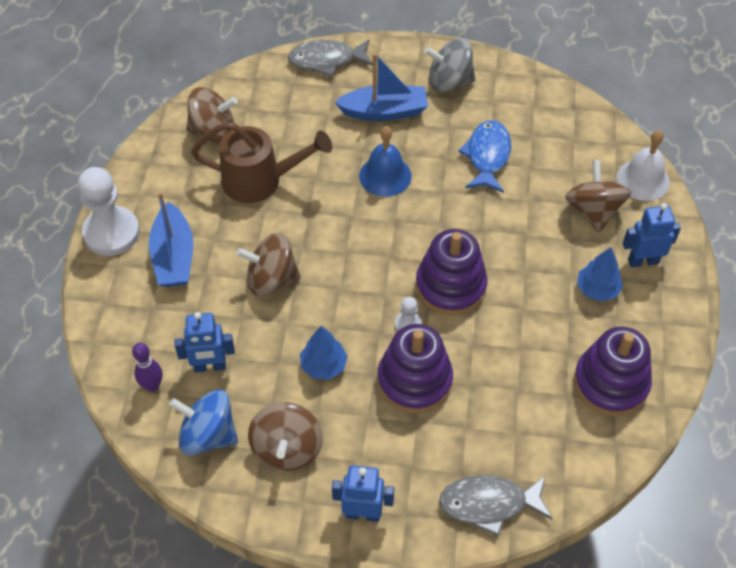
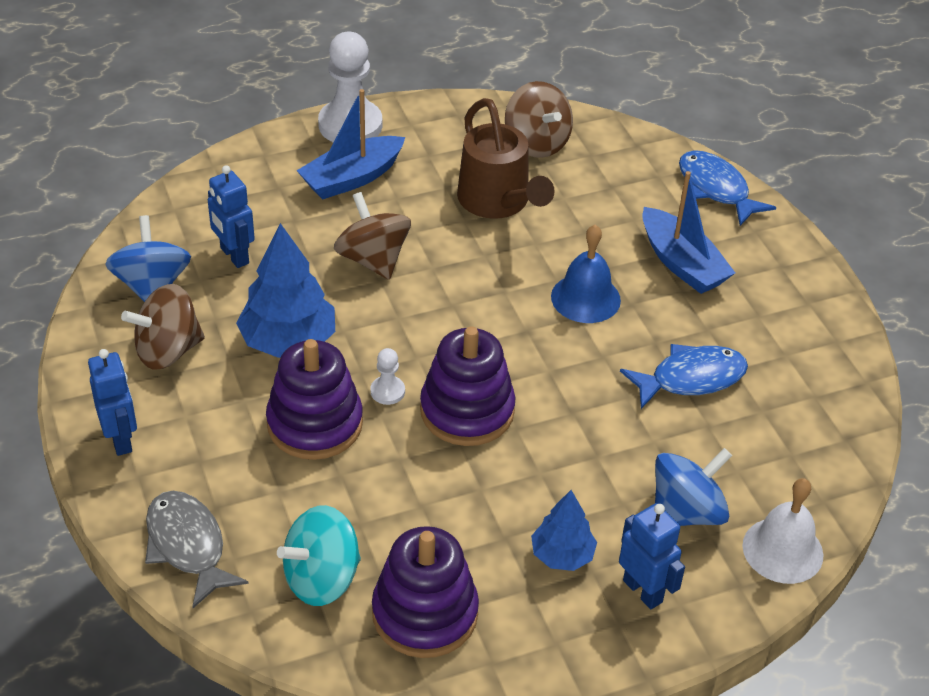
camera: 60 degrees right, 10 degrees down
purple bowling pin [132,343,162,392] -> none
grey fish [288,39,373,76] -> blue fish [679,150,776,226]
blue tree [300,326,348,379] -> blue tree [236,223,335,358], size x1.68
grey spinning top [424,38,476,92] -> none
brown spinning top [565,160,631,232] -> blue spinning top [655,448,732,526]
none -> turquoise spinning top [277,505,361,606]

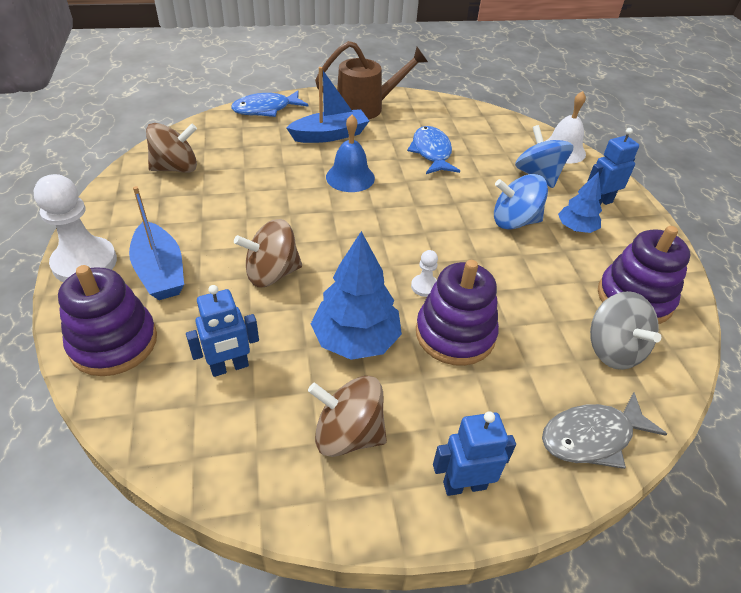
camera: 80 degrees left, 0 degrees up
blue spinning top [105,215,191,302] -> blue spinning top moved to [494,174,548,230]
brown spinning top [121,284,205,370] -> brown spinning top turned 120 degrees clockwise [308,376,387,457]
turquoise spinning top [277,505,361,606] -> grey spinning top [590,291,661,370]
purple stacking toy [420,326,515,446] -> purple stacking toy moved to [58,265,157,376]
brown watering can [457,98,555,219] -> brown watering can moved to [315,41,428,119]

